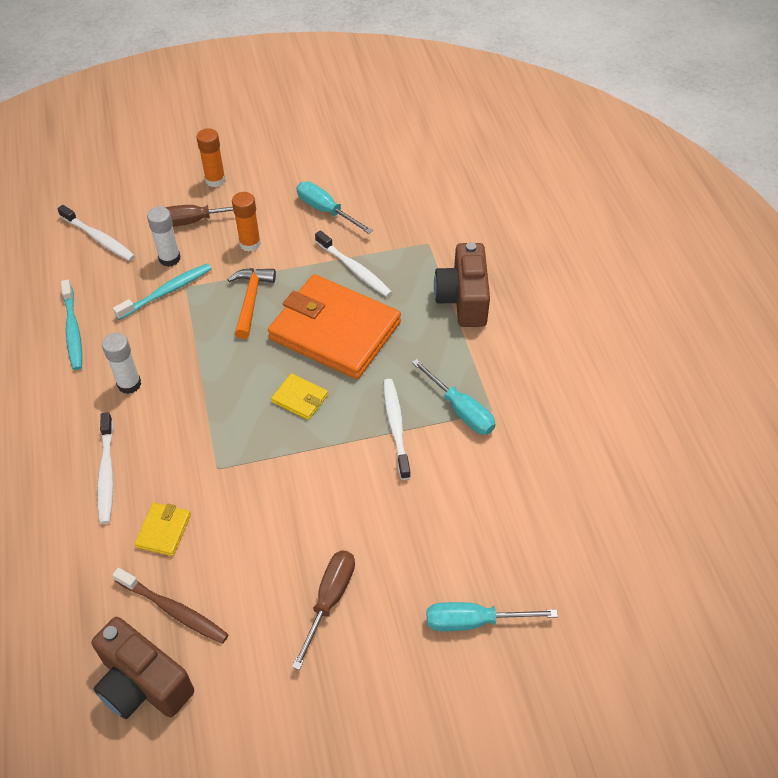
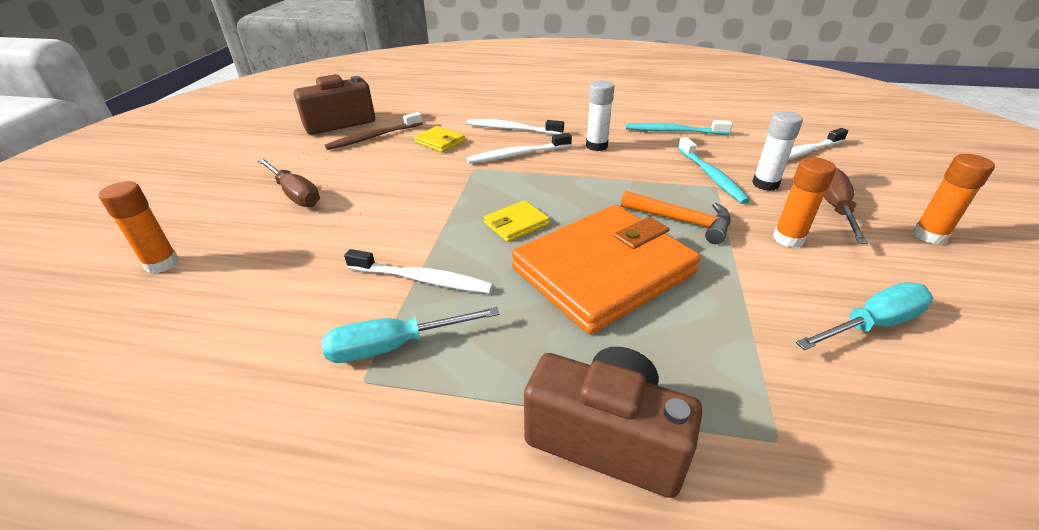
camera: 115 degrees right, 15 degrees down
white toothbrush [315,230,392,297] -> white toothbrush moved to [467,133,572,164]
turquoise screwdriver [427,602,558,631] -> orange glue stick [99,181,179,274]

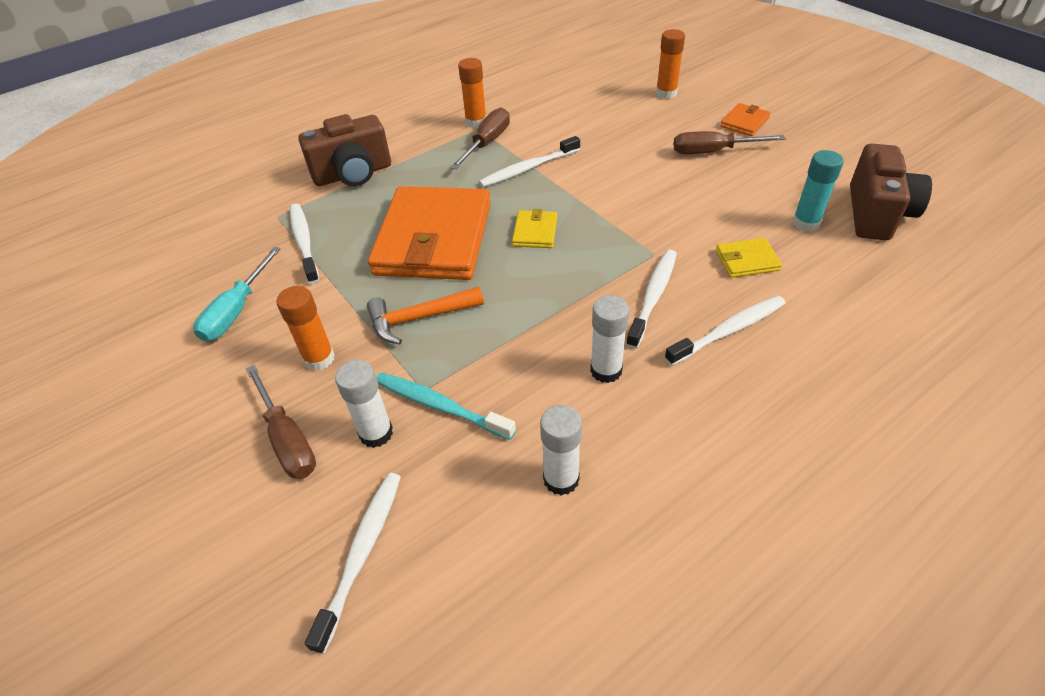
camera: 135 degrees right, 10 degrees up
turquoise screwdriver [322,307,500,363] -> brown screwdriver [450,108,510,169]
brown toothbrush [325,112,423,150] -> turquoise glue stick [792,150,844,231]
turquoise toothbrush [626,120,733,135] -> white glue stick [540,405,582,496]
orange glue stick [913,154,995,244] -> orange glue stick moved to [458,58,487,128]
none -> white toothbrush [290,203,319,284]
none -> orange wallet [720,103,770,136]

